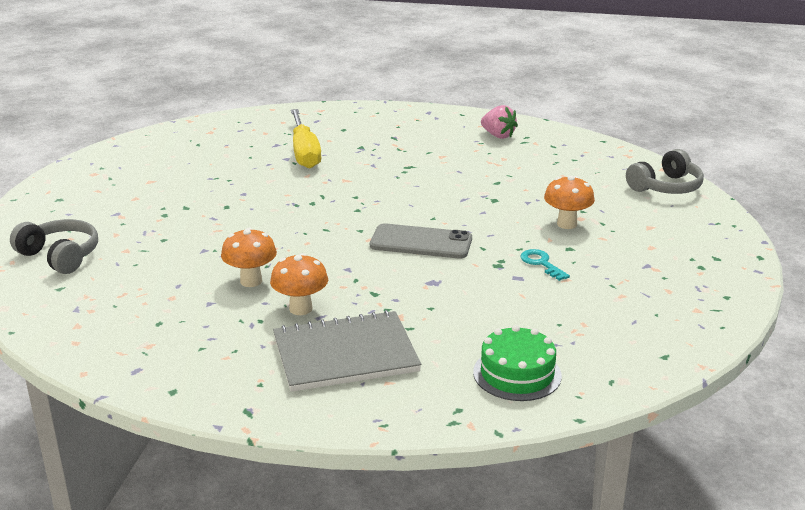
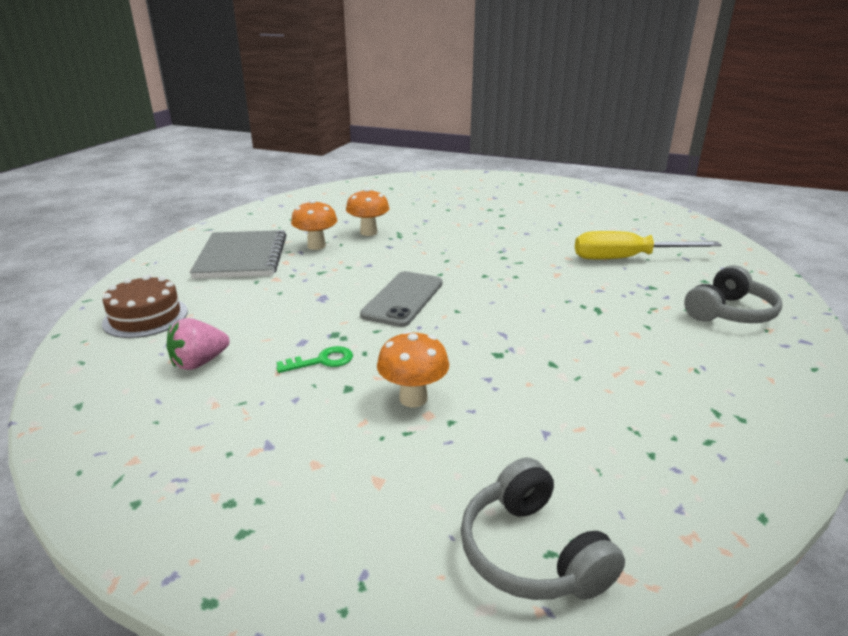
camera: 100 degrees right, 0 degrees up
grey headphones [10,219,98,274] -> grey headphones moved to [684,265,782,323]
green cake [473,325,562,401] -> brown cake [102,275,188,338]
pink strawberry [481,105,518,139] -> pink strawberry moved to [167,318,230,370]
turquoise key [521,249,570,281] -> green key [276,346,353,373]

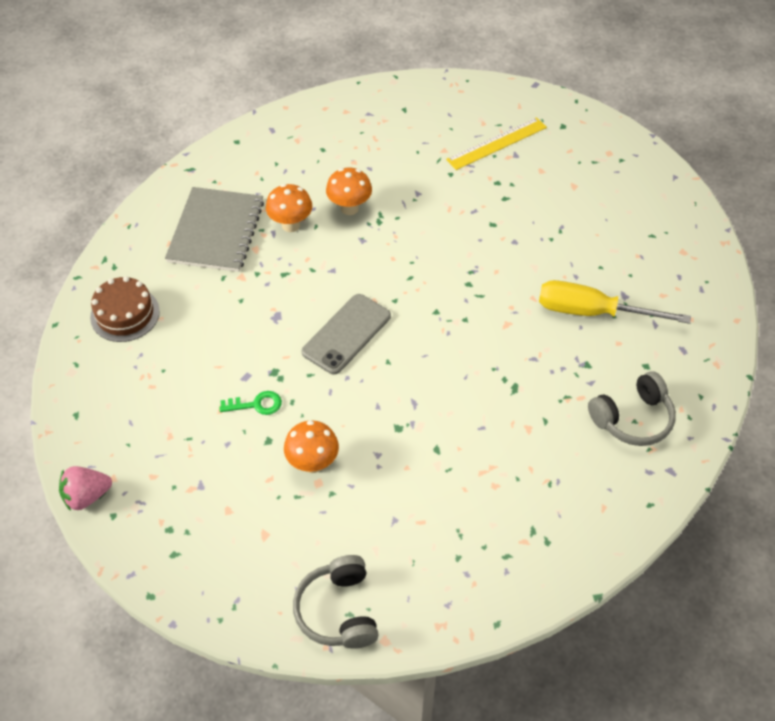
camera: 15 degrees right, 25 degrees up
pink strawberry [167,318,230,370] -> pink strawberry moved to [59,466,112,511]
none -> yellow ruler [446,117,547,170]

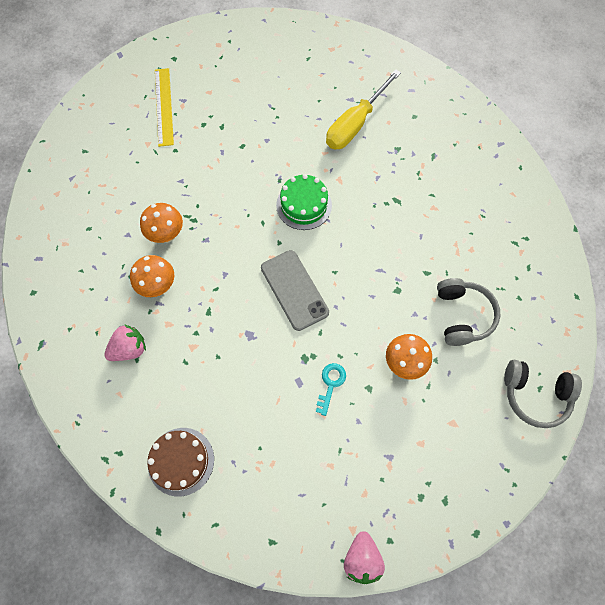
camera: 65 degrees left, 15 degrees up
grey notebook [165,187,264,272] -> pink strawberry [104,324,146,361]
green key [219,391,282,415] -> turquoise key [316,363,346,416]
grey headphones [588,371,676,446] -> grey headphones moved to [437,278,500,346]
none -> green cake [276,174,332,230]

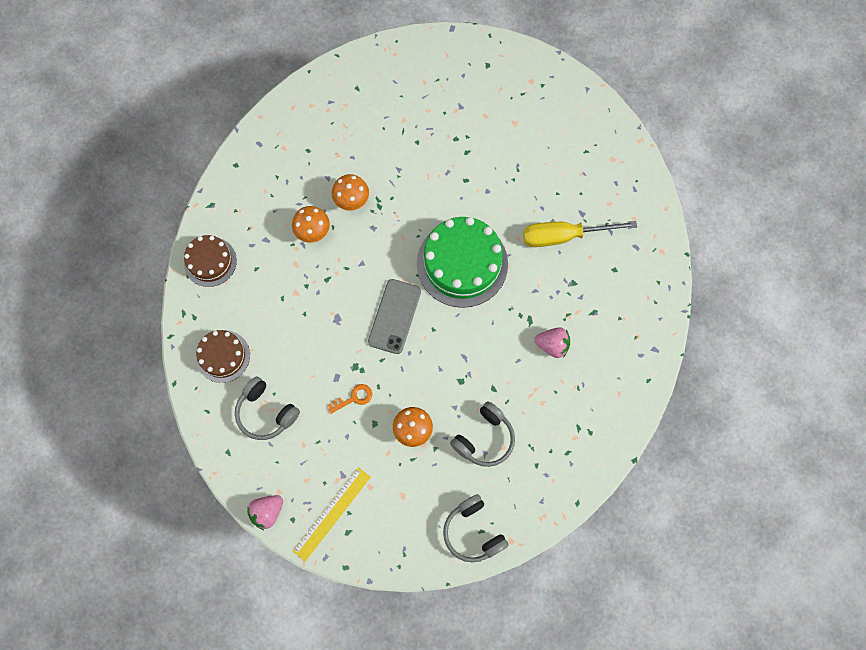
camera: 45 degrees right, 5 degrees up
pink strawberry [104,324,146,361] -> pink strawberry moved to [534,327,570,358]
yellow ruler [155,68,174,147] -> yellow ruler moved to [293,467,371,561]
green cake [276,174,332,230] -> green cake [417,217,508,308], size x1.74
turquoise key [316,363,346,416] -> orange key [328,384,372,414]
none -> brown cake [184,235,237,287]
none -> grey headphones [235,376,300,440]

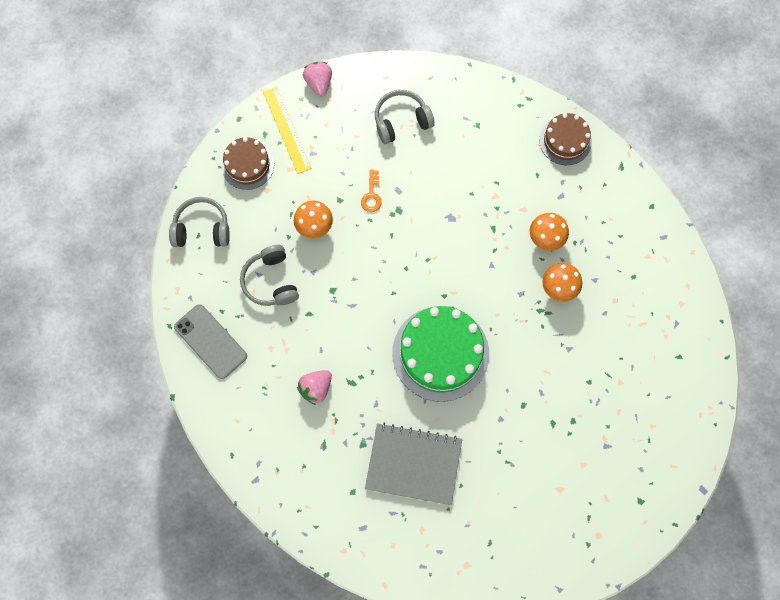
camera: 120 degrees right, 0 degrees up
brown cake [196,330,250,383] -> brown cake moved to [221,137,274,190]
grey phone [368,279,421,354] -> grey phone moved to [174,304,247,379]
yellow screwdriver [523,221,637,247] -> grey notebook [365,423,462,505]

